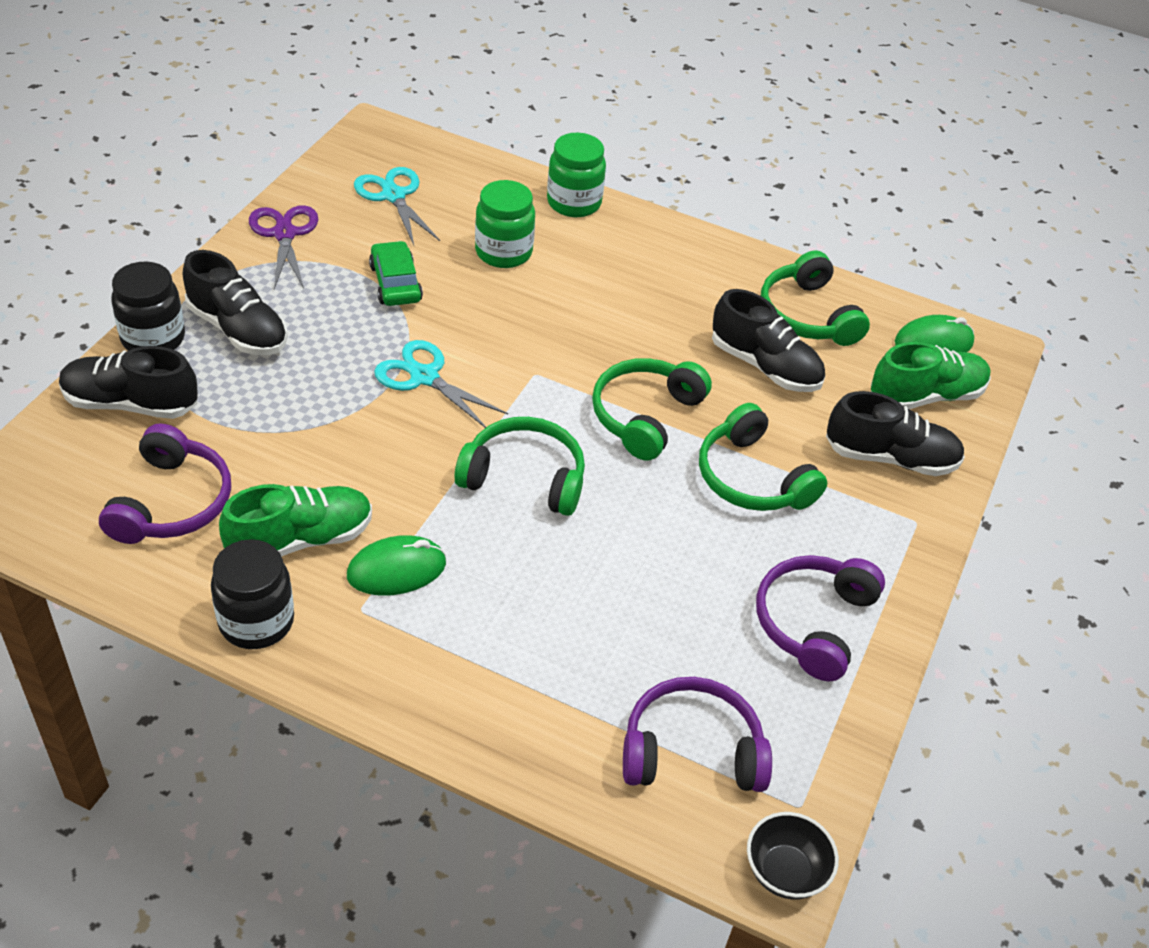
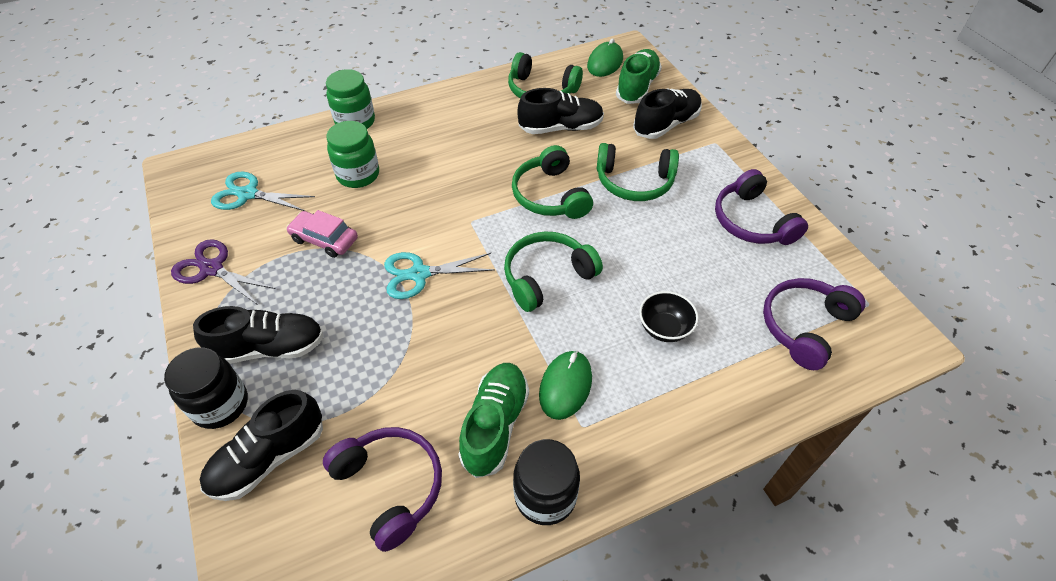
camera: 45 degrees left, 5 degrees up
green car [369,241,423,306] -> pink car [286,210,358,258]
black bowl [747,812,839,900] -> black bowl moved to [639,291,699,342]

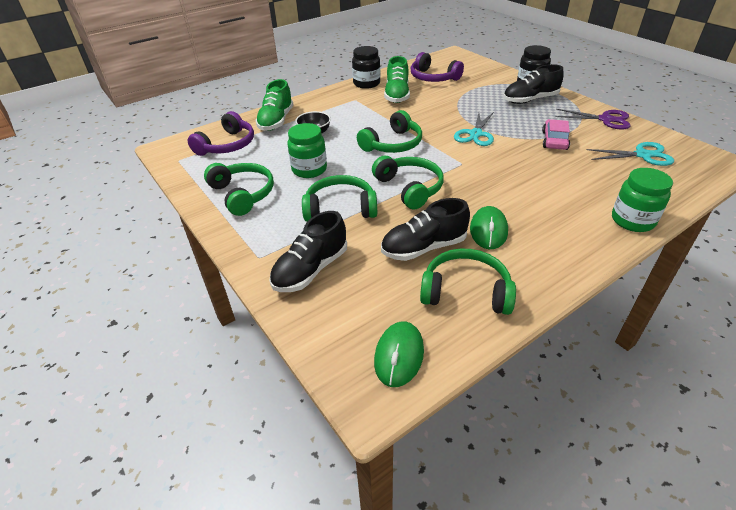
camera: 170 degrees right, 10 degrees down
black shoe [200,390,323,501] -> none
pink car [286,210,358,258] -> pink car turned 90 degrees counterclockwise [542,119,570,150]
green jar [326,121,379,188] -> green jar moved to [287,123,327,178]
turquoise scissors [384,252,495,299] -> turquoise scissors turned 135 degrees clockwise [454,112,494,146]
green mouse [539,351,592,420] -> green mouse moved to [470,206,508,249]
green shoe [616,49,662,104] -> green shoe moved to [256,79,293,131]
purple headphones [715,169,808,245] -> green headphones [204,163,274,216]

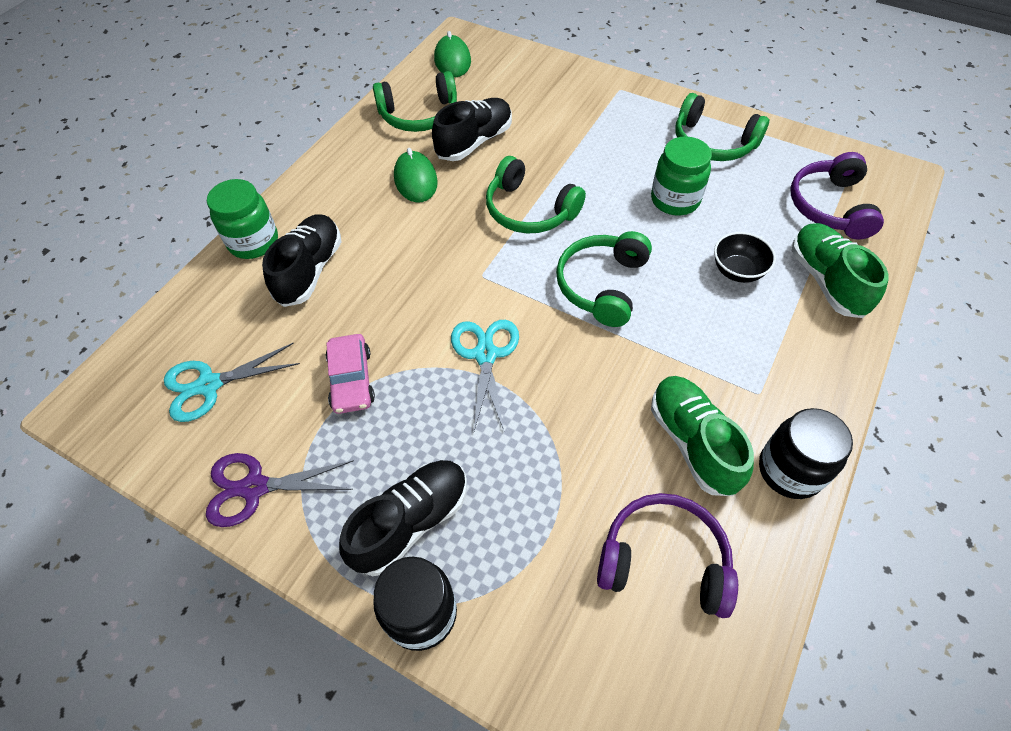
camera: 155 degrees right, 15 degrees up
black shoe [270,211,347,292] -> black shoe moved to [262,214,341,307]
green headphones [302,175,377,222] -> none

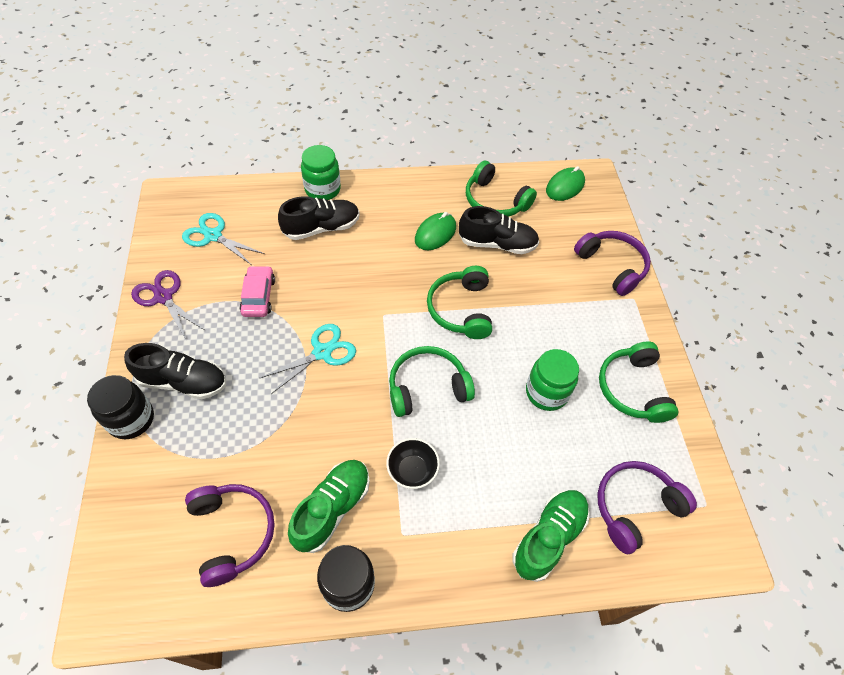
camera: 50 degrees right, 0 degrees up
pink car [326,334,375,414] -> pink car turned 135 degrees clockwise [240,266,275,317]
black bowl [714,232,776,283] -> black bowl moved to [386,438,440,489]
none -> purple headphones [574,231,651,296]

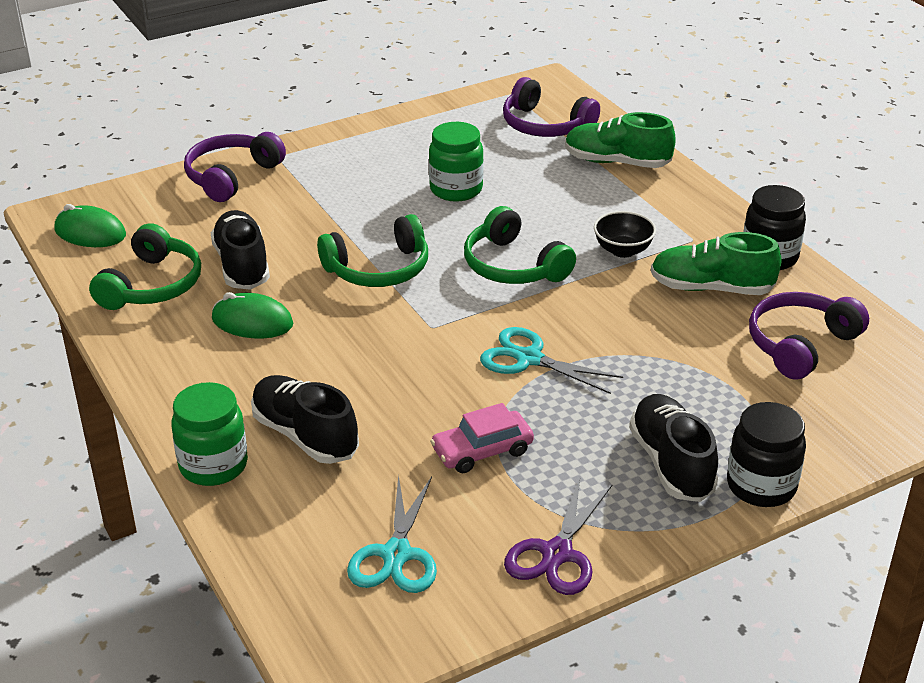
camera: 110 degrees left, 20 degrees down
green headphones [599,342,678,423] -> none

